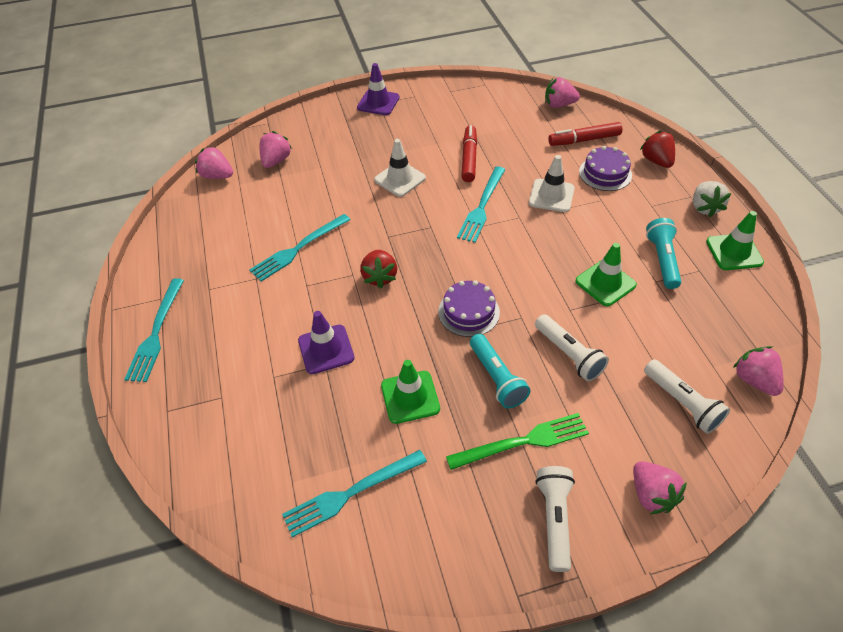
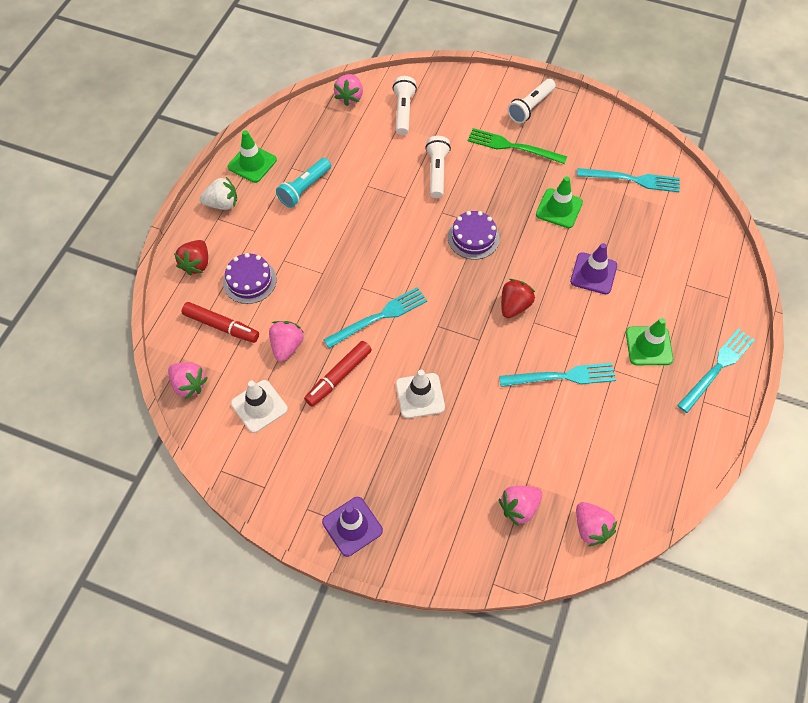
camera: 145 degrees left, 10 degrees up
turquoise flashlight [470,334,530,408] -> none
white traffic cone [529,155,575,212] -> white traffic cone moved to [231,380,288,433]
green traffic cone [575,243,637,306] -> green traffic cone moved to [626,318,673,365]
pink strawberry [633,461,687,514] -> pink strawberry moved to [269,321,304,362]
white strawberry [693,181,731,217] -> white strawberry turned 45 degrees clockwise [200,177,237,210]

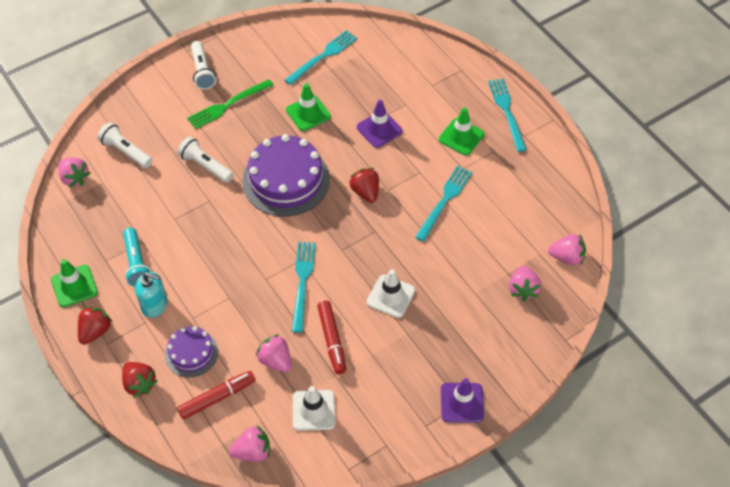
camera: 55 degrees left, 5 degrees down
white strawberry [200,177,237,210] -> red strawberry [78,306,112,345]
purple cake [448,211,500,260] -> purple cake [242,134,330,217], size x1.82
none -> turquoise soap dispenser [135,272,167,318]

